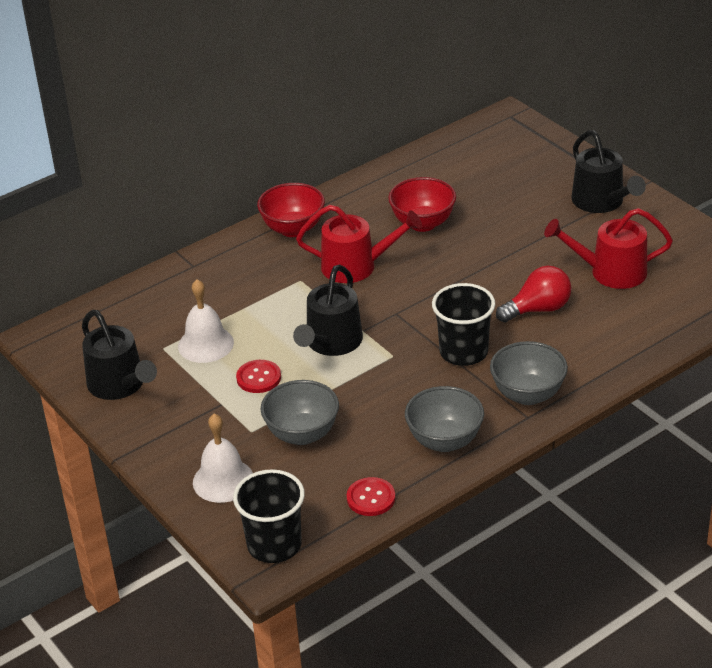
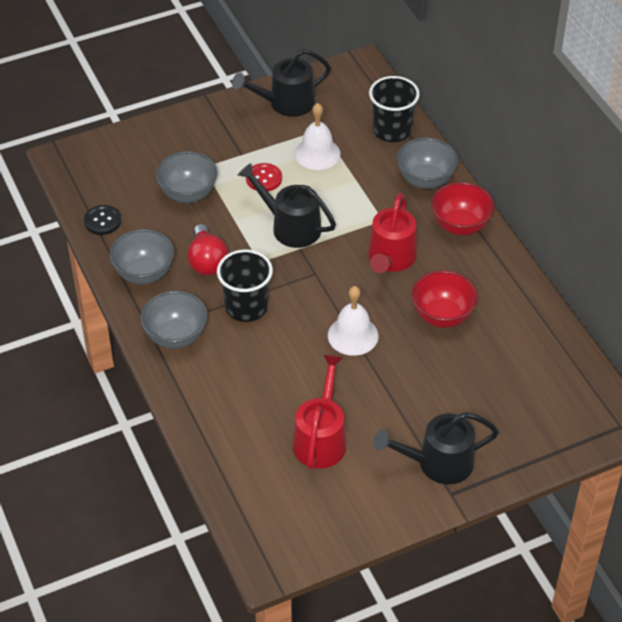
camera: 100 degrees right, 10 degrees up
white bell [193,414,253,503] -> white bell moved to [328,286,379,356]
black cup [233,469,305,563] -> black cup moved to [369,76,420,142]
red button [347,477,395,516] -> black button [84,205,121,235]
red light bulb [496,266,571,323] -> red light bulb moved to [187,224,228,275]
none -> grey bowl [397,137,458,189]

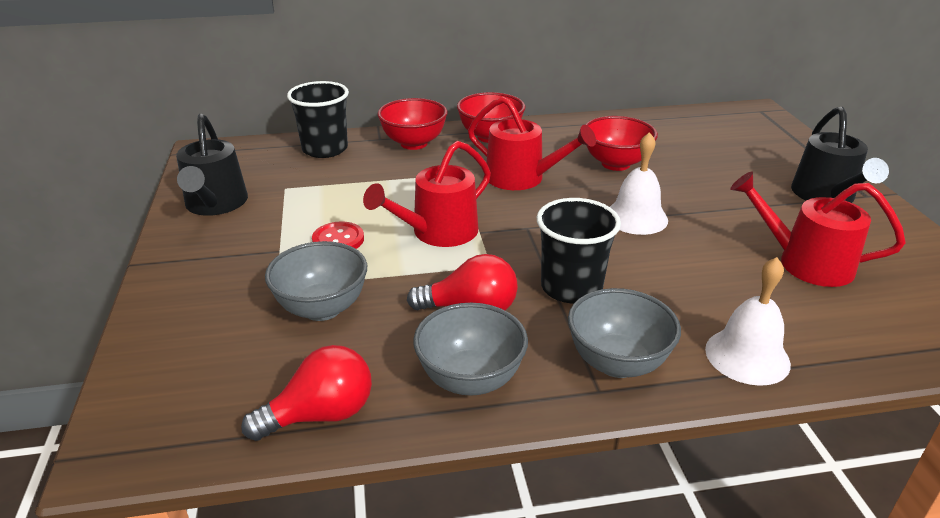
camera: 75 degrees left, 15 degrees down
black button [84,205,121,235] -> red light bulb [241,345,372,441]
black watering can [238,163,336,248] -> red watering can [363,141,491,247]
white bell [295,103,341,170] -> white bell moved to [705,257,791,386]
grey bowl [397,137,458,189] -> red bowl [377,98,447,150]

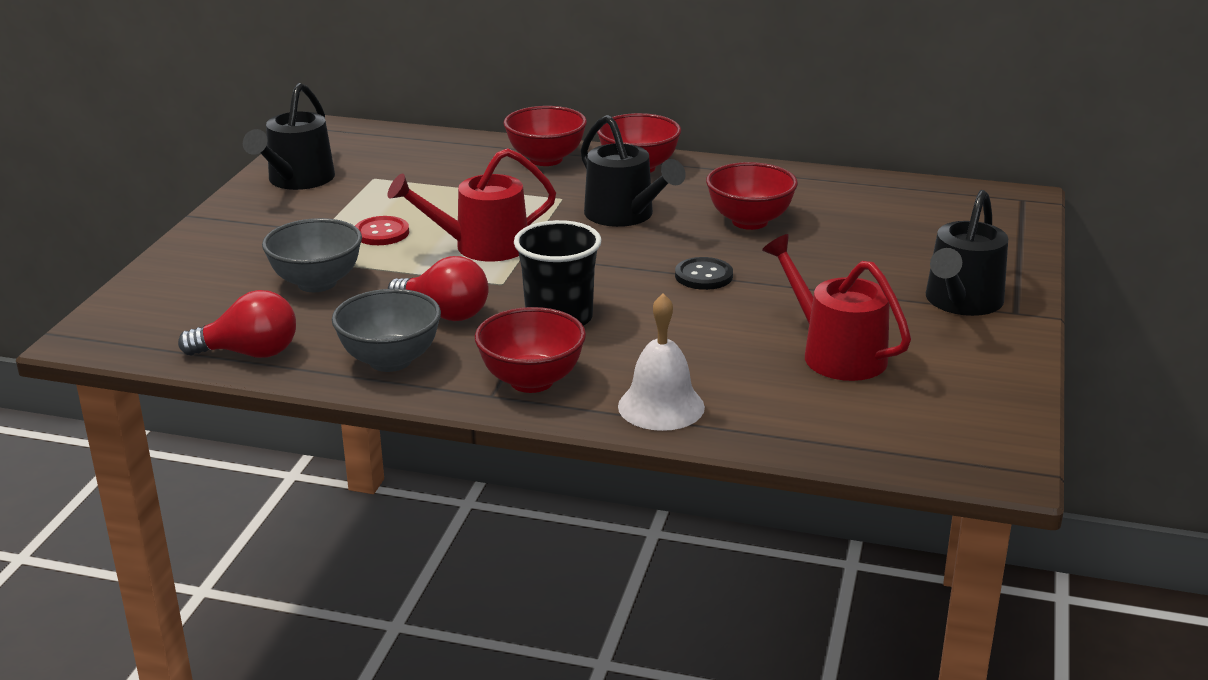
camera: 25 degrees right, 5 degrees down
black cup [287,81,349,158] -> none
red watering can [468,97,596,190] -> black watering can [581,115,686,227]
grey bowl [568,288,681,378] -> red bowl [475,307,586,393]
white bell [610,132,668,235] -> black button [675,257,733,290]

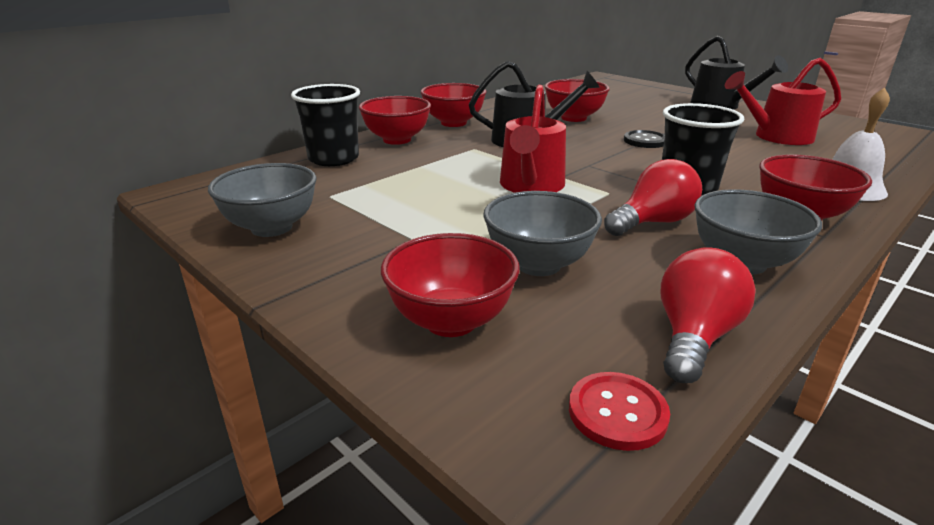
camera: 60 degrees left, 0 degrees up
black watering can [243,83,335,190] -> grey bowl [208,163,317,237]
red button [355,216,409,245] -> red button moved to [569,372,670,451]
none -> black cup [291,84,360,166]
none -> red bowl [381,233,520,337]

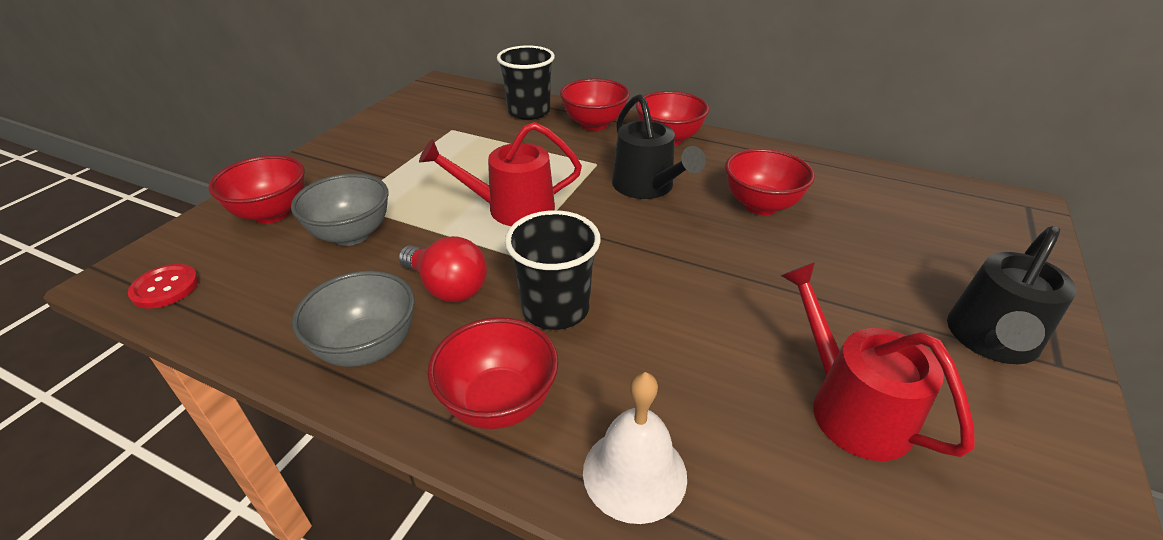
camera: 70 degrees right, 10 degrees up
grey bowl [208,163,317,237] -> none
black button [624,130,665,148] -> none
red light bulb [661,247,756,383] -> none

